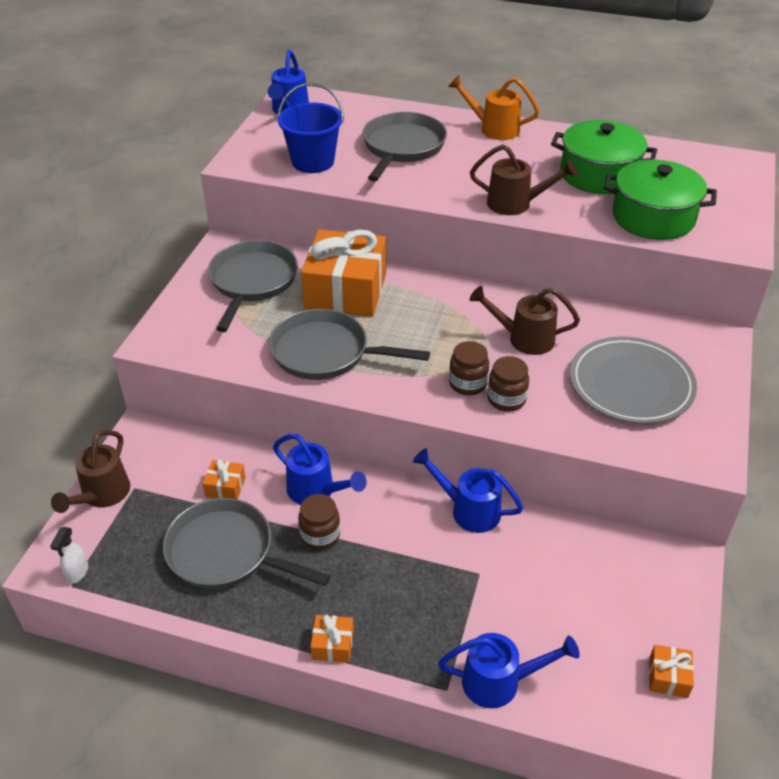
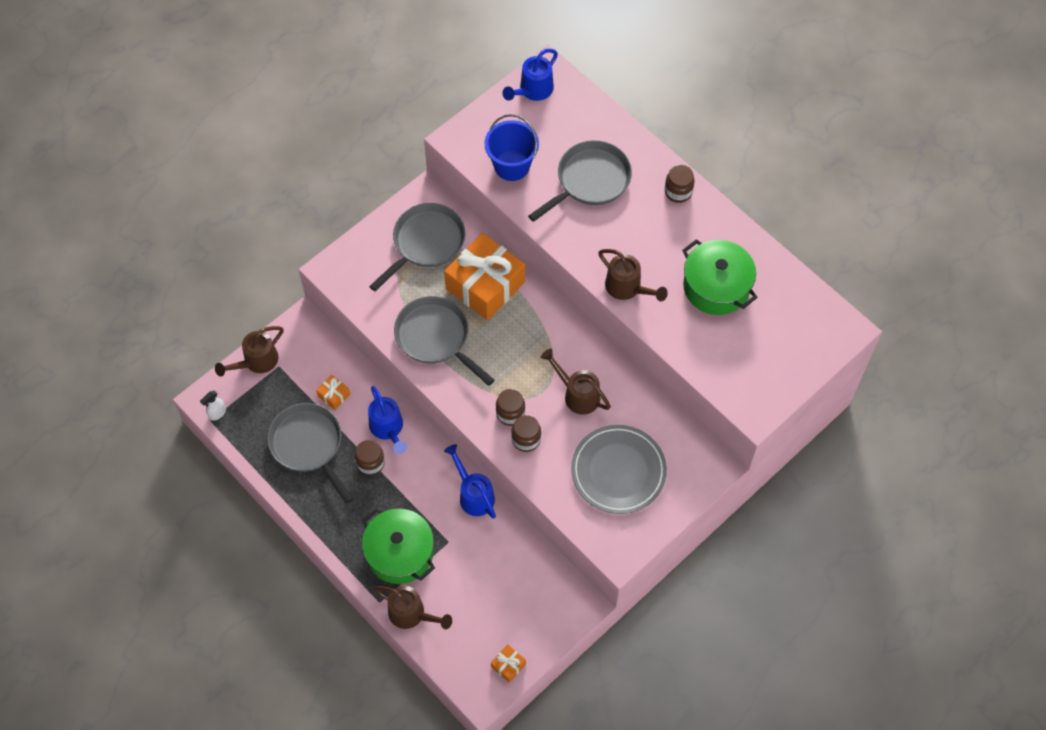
camera: 30 degrees right, 20 degrees up
orange gift [310,615,354,663] -> none
blue watering can [438,633,580,708] -> brown watering can [374,586,452,629]
orange watering can [448,75,540,140] -> brown jar [665,165,695,203]
green pot [604,160,717,240] -> green pot moved to [362,508,435,584]

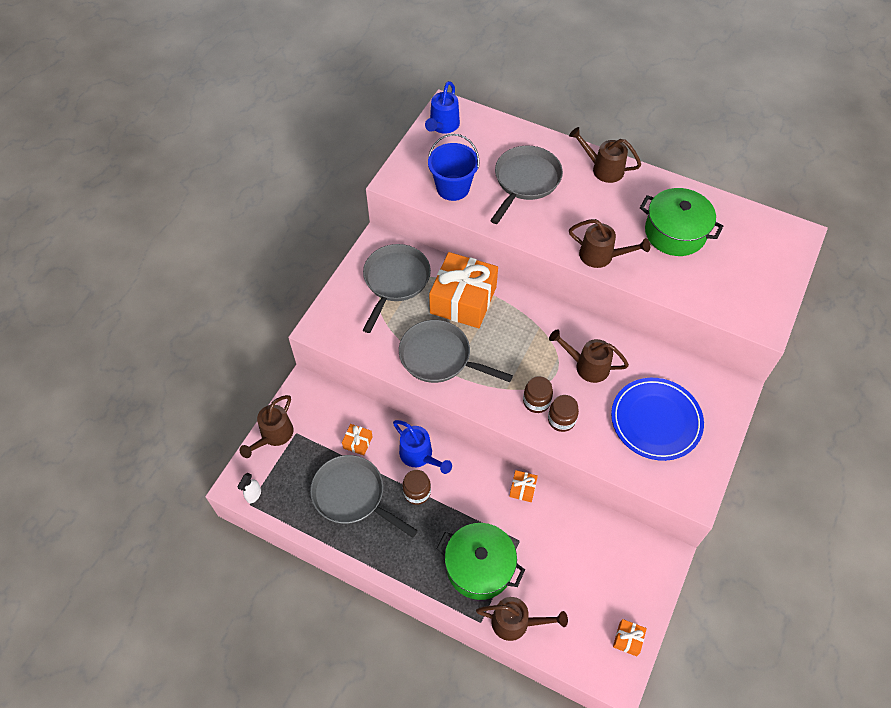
camera: 20 degrees left, 5 degrees down
blue watering can [444,444,496,519] -> orange gift [509,470,538,502]
grey plate [571,425,667,514] -> blue plate [611,378,704,461]
brown jar [665,165,695,203] -> brown watering can [569,127,641,183]

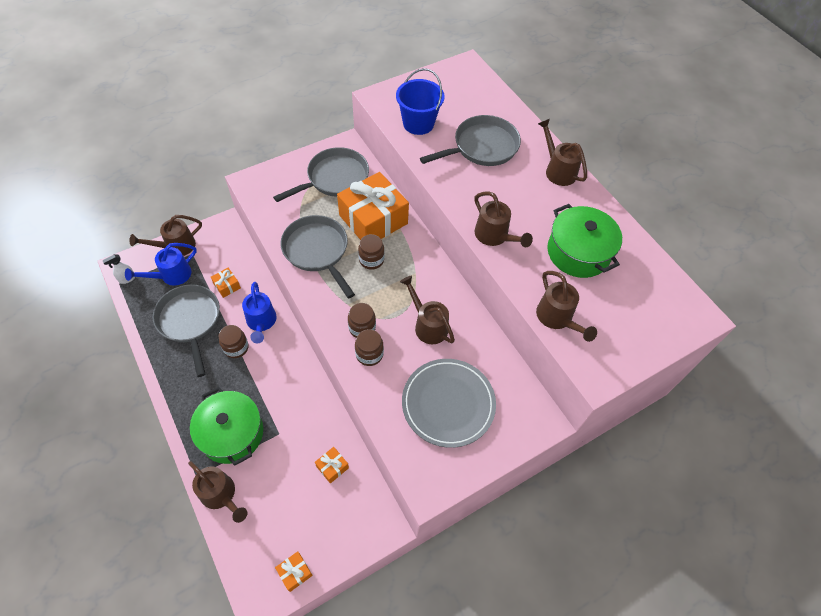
camera: 30 degrees right, 0 degrees up
blue watering can [425,81,460,134] -> blue watering can moved to [125,243,197,286]
orange gift [509,470,538,502] -> orange gift moved to [315,447,349,484]
blue plate [611,378,704,461] -> grey plate [402,359,496,448]
none -> brown jar [358,234,385,270]
none -> brown watering can [536,271,597,342]

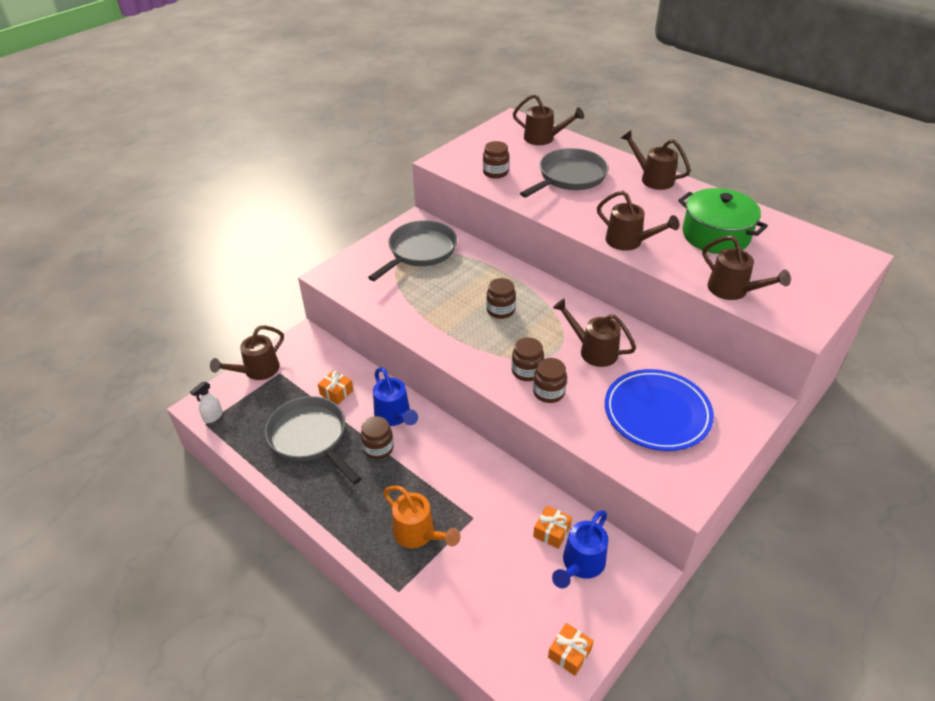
camera: 15 degrees left, 15 degrees down
blue watering can [125,243,197,286] -> blue watering can moved to [552,510,608,589]
brown watering can [188,461,247,523] -> brown watering can moved to [513,94,584,145]
green pot [190,387,263,466] -> orange watering can [383,486,460,548]
grey pan [281,215,355,298] -> none
orange gift [337,172,409,240] -> none
blue bucket [396,68,445,135] -> brown jar [483,141,509,179]
grey plate [402,359,496,448] -> blue plate [605,369,714,451]

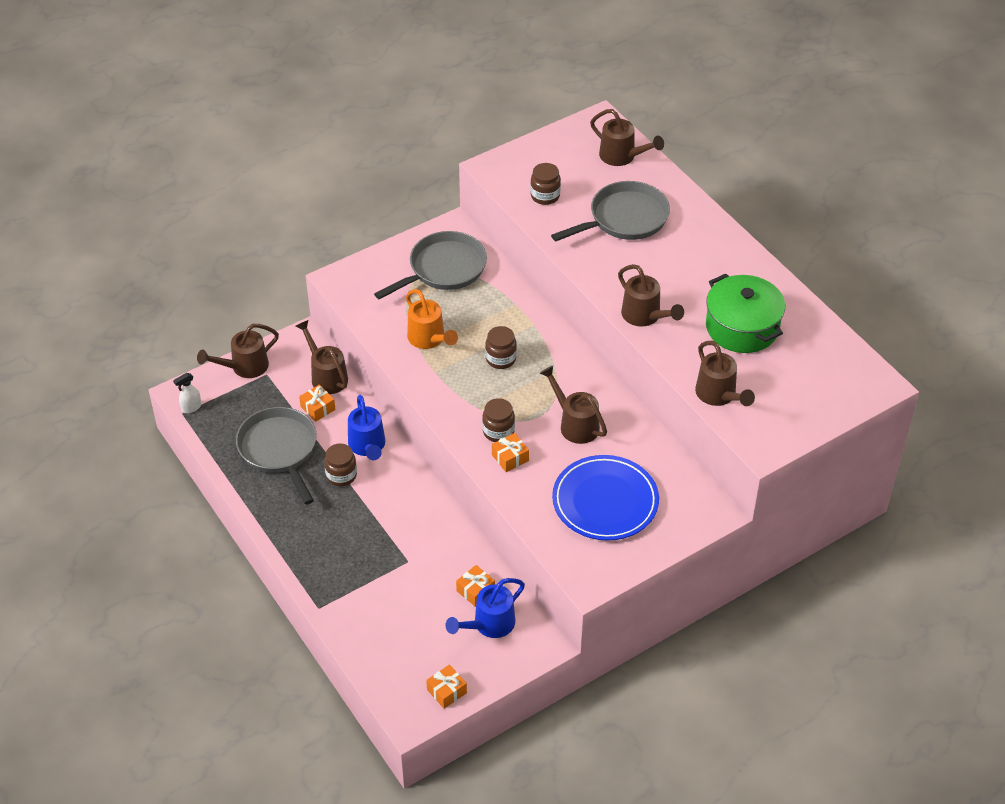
camera: 15 degrees right, 5 degrees up
orange watering can [383,486,460,548] -> orange watering can moved to [406,289,458,349]
brown jar [533,358,567,403] -> orange gift [492,433,529,472]
brown watering can [621,130,691,190] -> brown watering can moved to [296,320,348,394]

